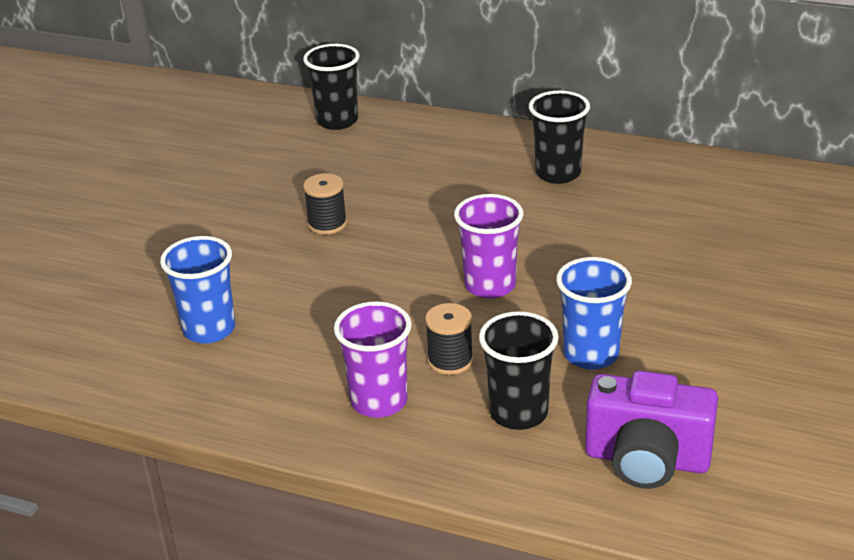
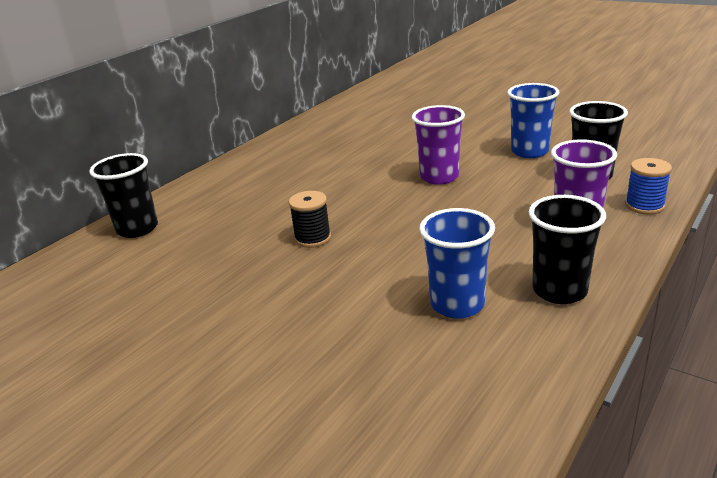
camera: 75 degrees left, 5 degrees down
black spool [425,303,473,375] -> none
black cup [529,91,590,184] -> black cup moved to [529,195,606,304]
purple camera [585,371,718,489] -> none
none -> blue spool [625,158,672,215]

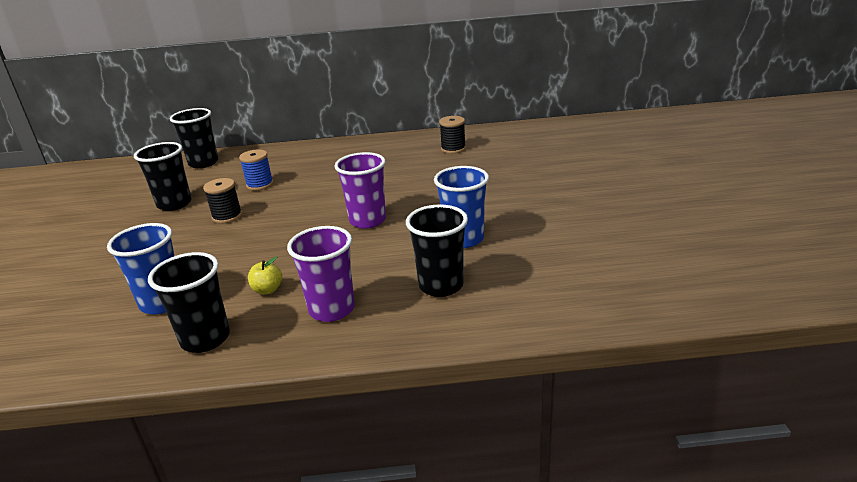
camera: 50 degrees right, 0 degrees up
blue spool [625,158,672,215] -> blue spool moved to [239,149,273,191]
none -> black cup [134,142,192,211]
none -> yellow apple [248,257,282,294]
none -> black spool [439,116,466,154]

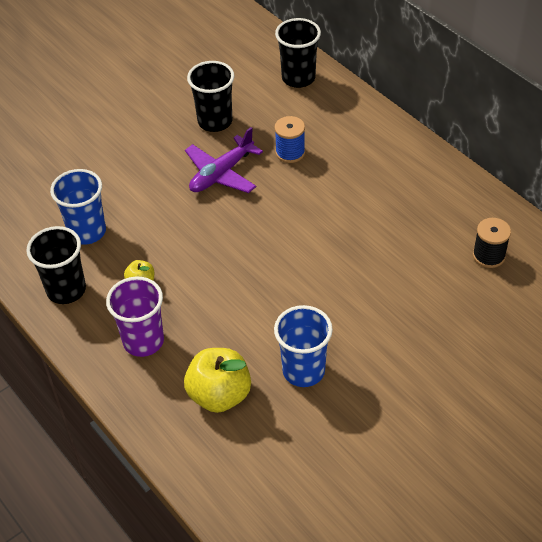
camera: 55 degrees right, 20 degrees up
black spool [203,178,242,223] -> purple plane [185,127,263,193]
purple cup [335,152,386,229] -> none
black cup [406,204,468,297] -> yellow apple [184,348,251,413]

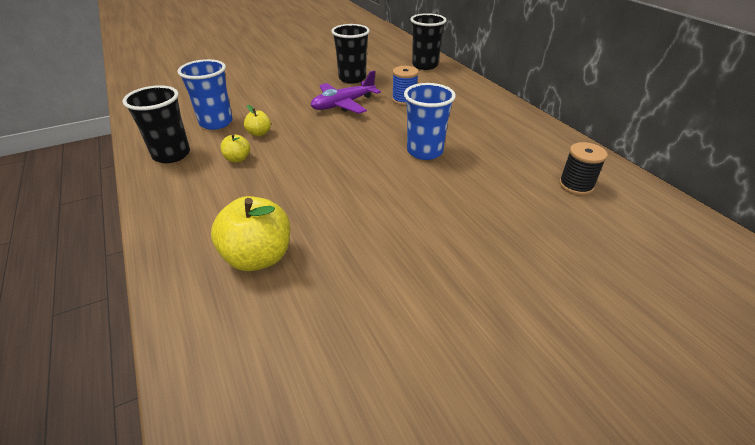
camera: 10 degrees right, 10 degrees down
purple cup [106,276,164,357] -> none
blue cup [274,305,333,387] -> blue cup moved to [404,83,456,160]
none -> yellow apple [244,105,271,137]

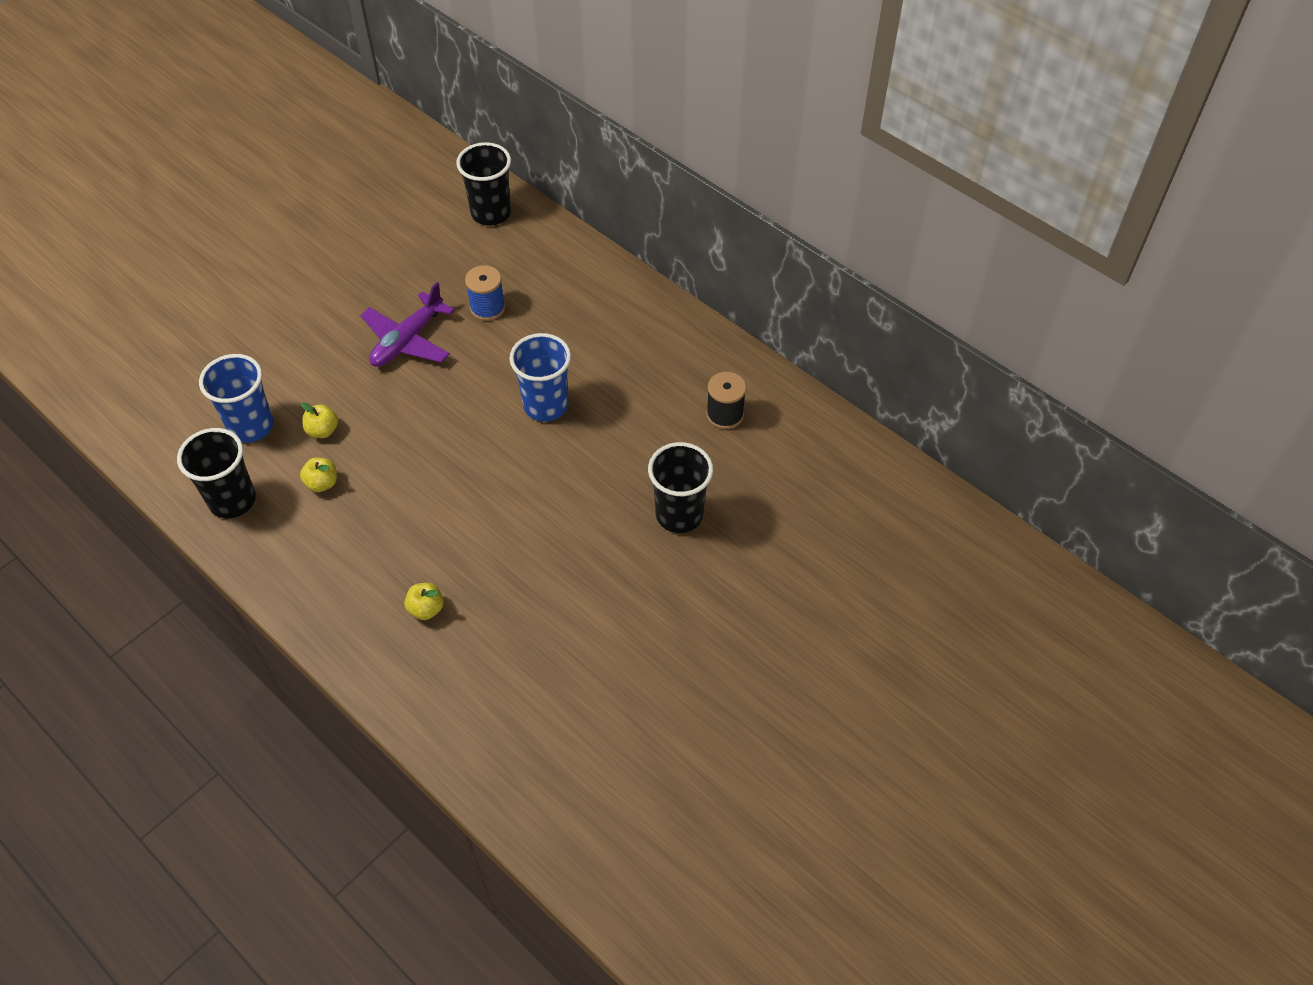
camera: 20 degrees left, 15 degrees up
yellow apple [211,196,290,271] -> yellow apple [404,583,443,620], size x0.50
black cup [331,24,370,84] -> black cup moved to [648,442,713,533]

